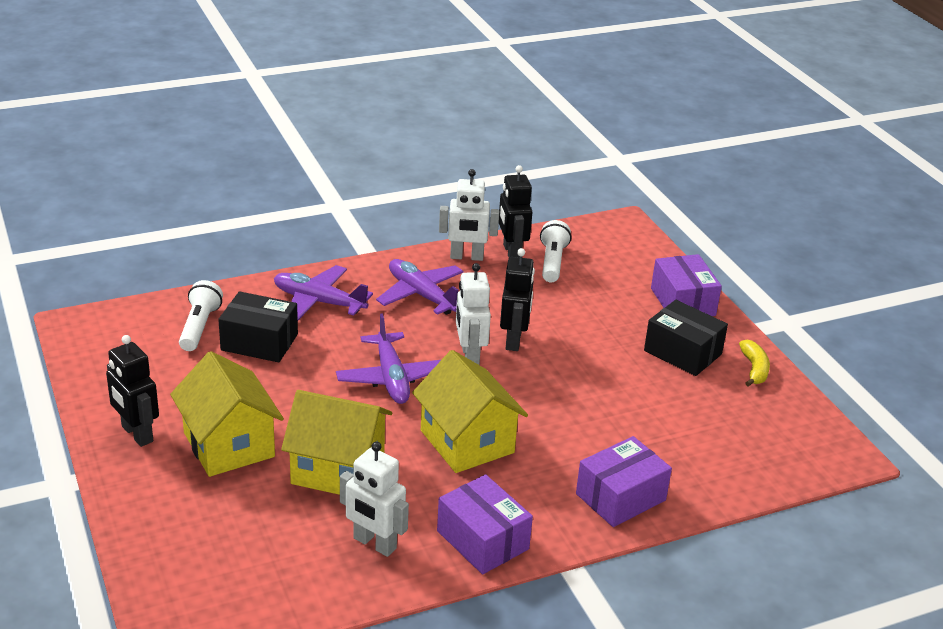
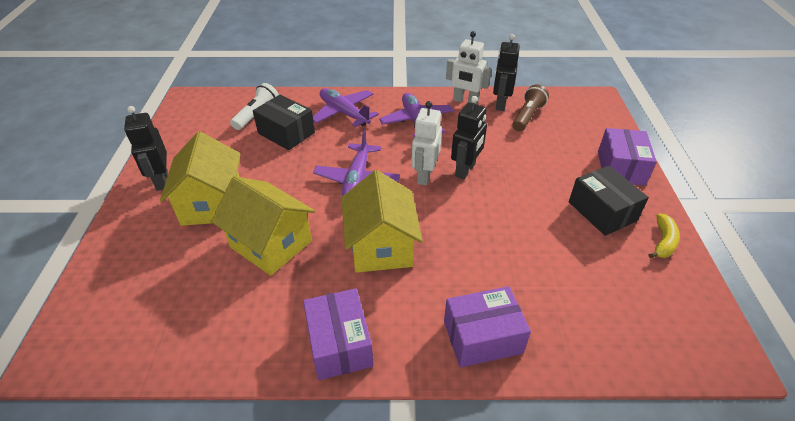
camera: 25 degrees right, 10 degrees up
white robot [340,442,409,557] -> none
white flashlight [540,220,571,283] -> brown flashlight [512,84,549,131]

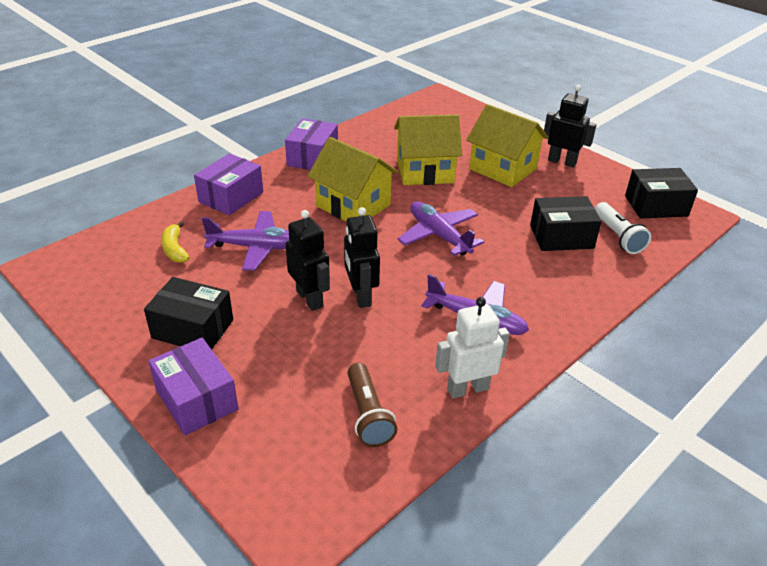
camera: 135 degrees right, 5 degrees down
purple box [303,288,373,380] -> purple box turned 75 degrees clockwise [285,118,338,170]
purple plane [313,88,379,127] -> purple plane moved to [202,211,289,271]
white robot [412,101,442,186] -> none
black robot [493,34,520,111] -> black robot moved to [286,210,330,311]
yellow banana [648,214,680,258] -> yellow banana moved to [161,221,189,263]
none -> black box [625,168,698,219]

